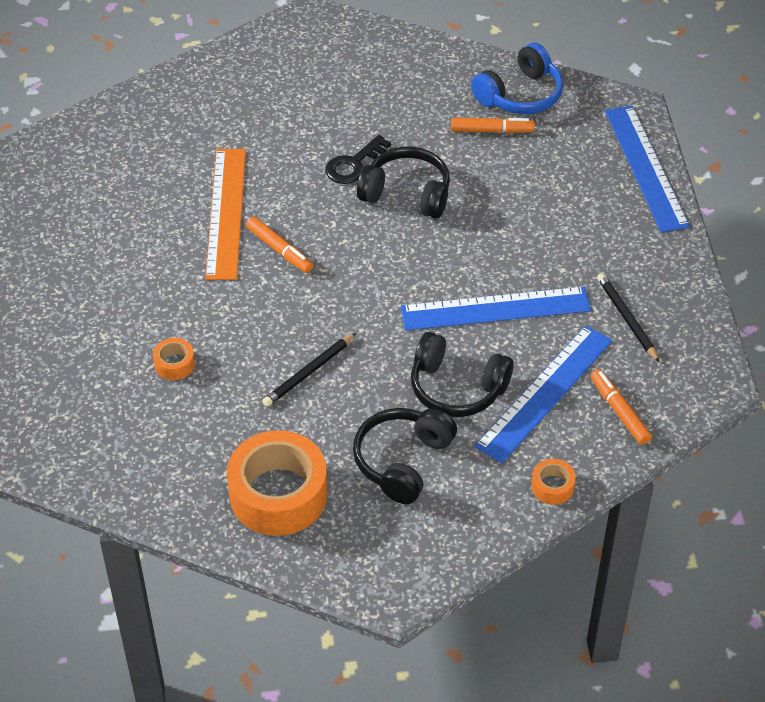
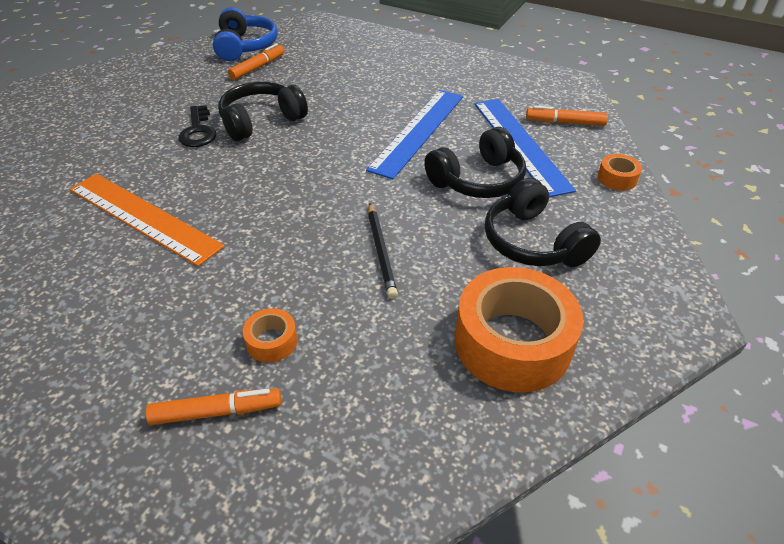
camera: 55 degrees left, 5 degrees down
orange marker [246,217,313,273] -> orange marker moved to [145,389,281,425]
black pencil [597,273,660,363] -> none
blue ruler [605,106,690,233] -> none

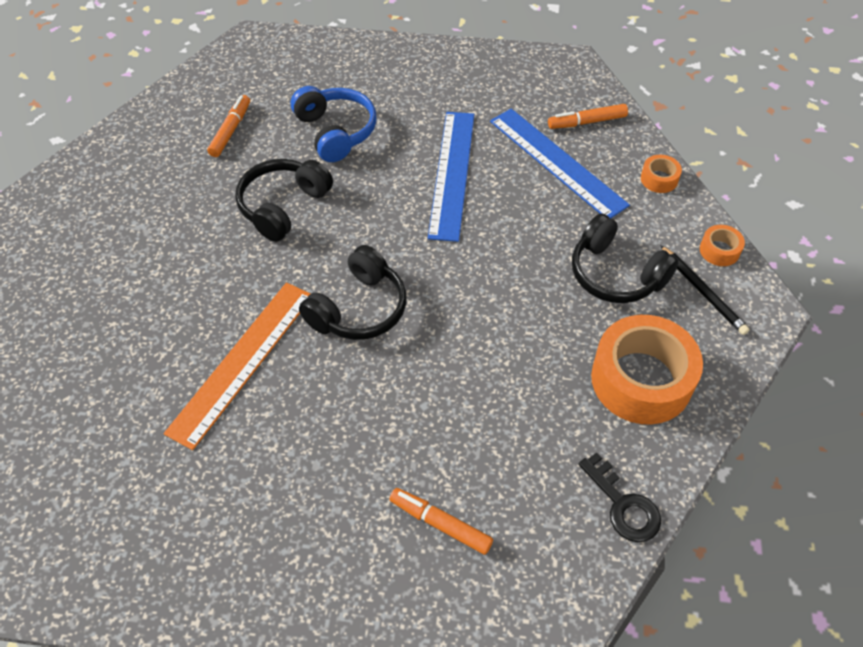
camera: 20 degrees left, 10 degrees up
orange ruler [70,174,225,267] -> orange ruler turned 75 degrees counterclockwise [164,282,310,450]
orange marker [145,389,281,425] -> orange marker turned 120 degrees counterclockwise [389,488,493,555]
black key [178,105,216,147] -> black key moved to [578,452,661,542]
blue headphones [213,7,278,61] -> blue headphones moved to [291,86,377,162]
orange tape [243,308,298,363] -> orange tape moved to [700,225,745,266]
black pencil [368,203,398,299] -> black pencil moved to [660,245,750,335]
black headphones [424,127,526,198] -> black headphones moved to [299,245,406,340]

